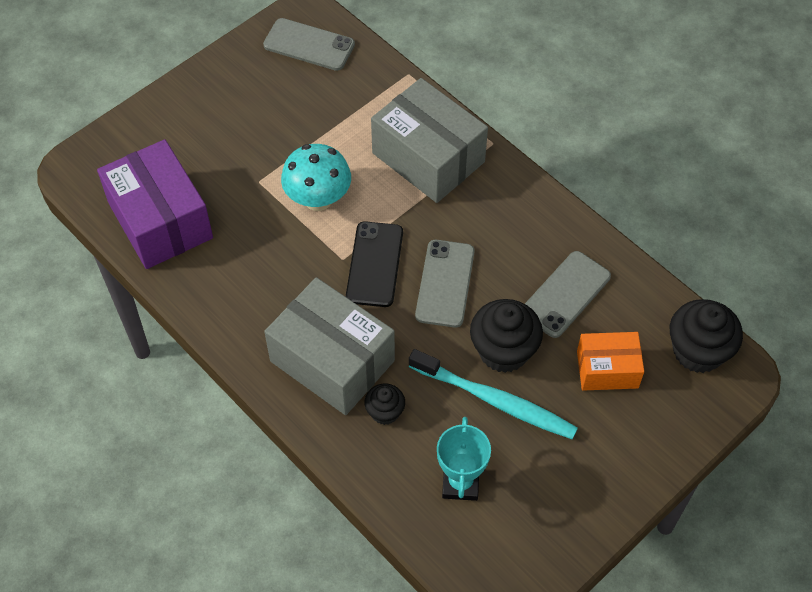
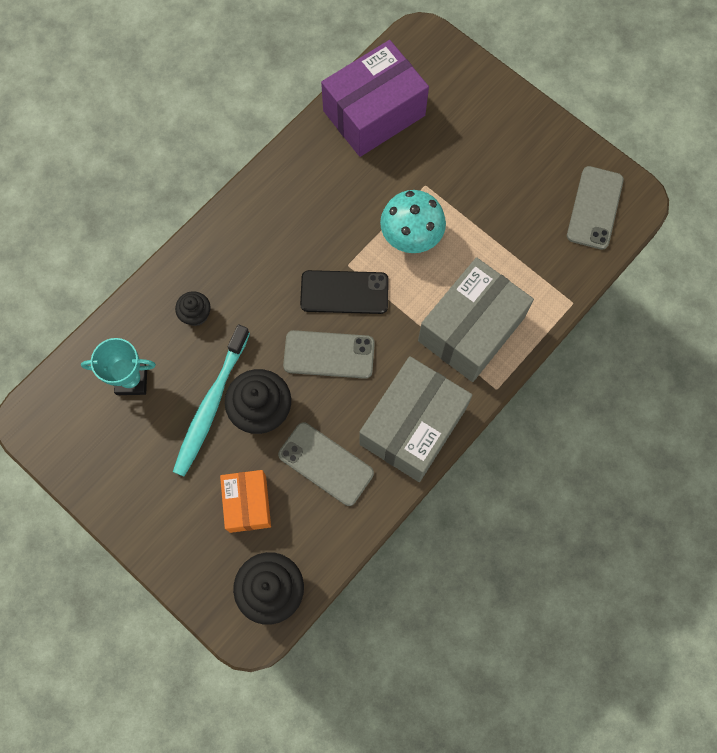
camera: 85 degrees right, 15 degrees up
grey box [264,277,395,415] -> grey box moved to [359,356,472,482]

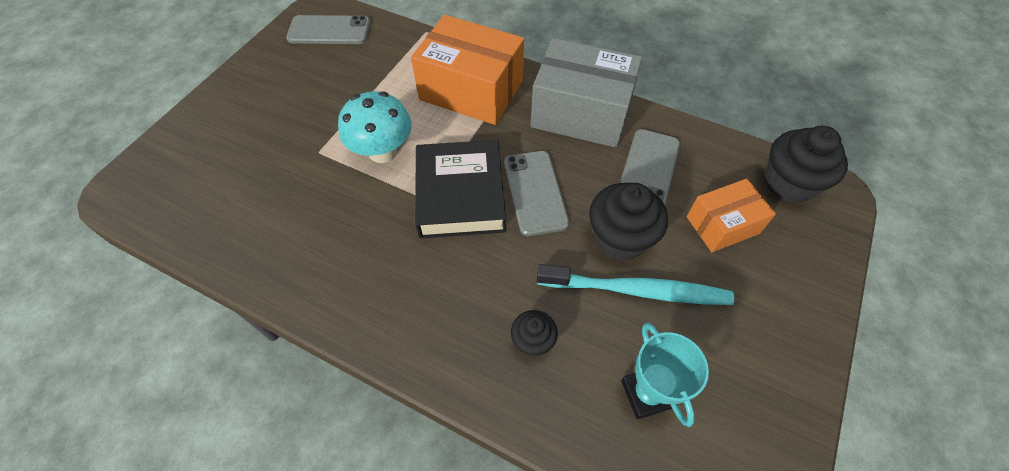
camera: 105 degrees left, 15 degrees down
black phone [300,270,389,314] -> black book [415,140,506,238]
purple box [321,40,429,157] -> none
grey box [418,257,534,382] -> orange box [411,15,524,125]

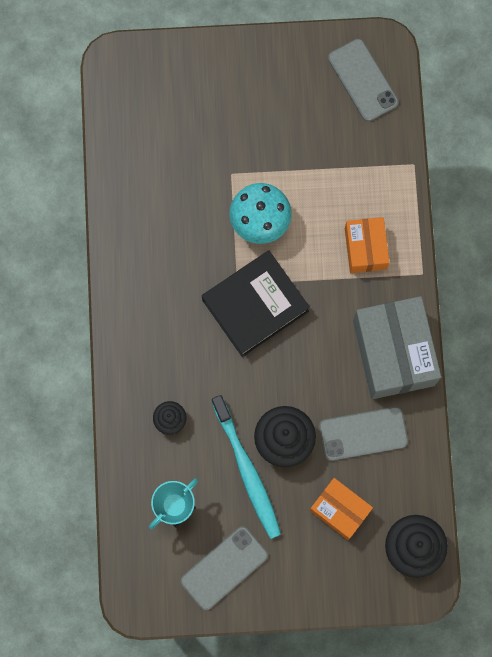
camera: 60 degrees right, 20 degrees up
orange box [411,15,524,125] -> orange box [345,217,389,273], size x0.57
grey phone [504,151,569,236] -> grey phone moved to [180,526,268,610]

